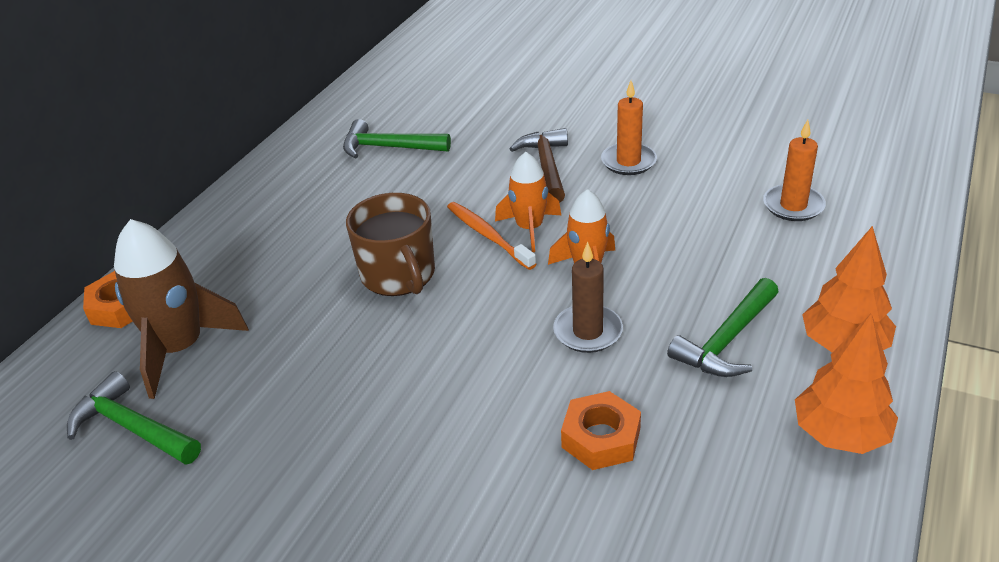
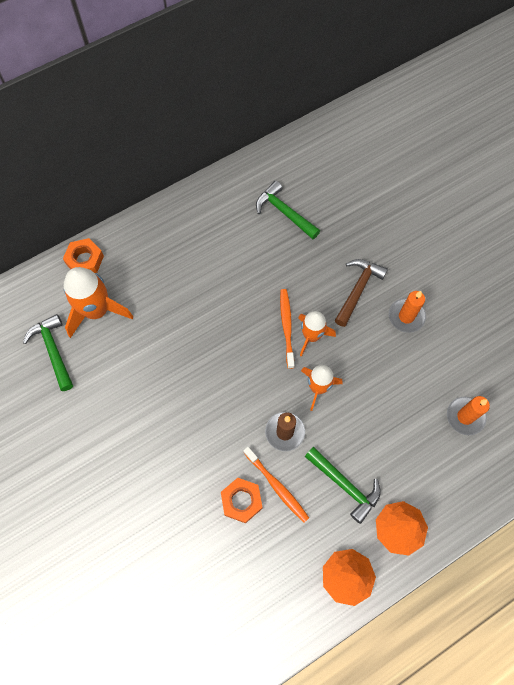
camera: 30 degrees right, 30 degrees up
brown rocket [114,219,249,399] -> orange rocket [64,267,133,338]
brown mug [346,193,435,296] -> none
green hammer [667,278,779,377] -> green hammer turned 120 degrees counterclockwise [305,447,381,524]
none -> orange toothbrush [243,447,309,523]

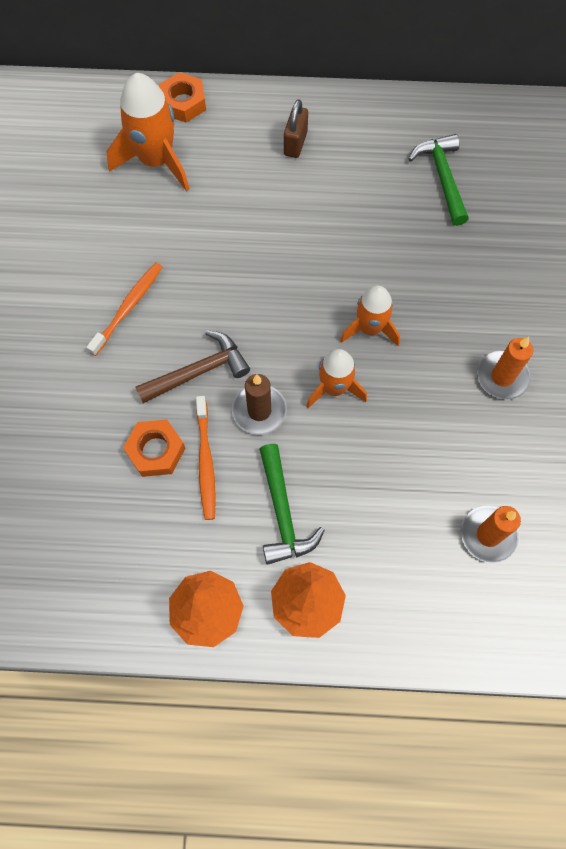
camera: 35 degrees right, 0 degrees up
green hammer [23,314,73,391] -> none
orange toothbrush [280,289,294,369] -> orange toothbrush moved to [86,262,162,356]
brown hammer [335,259,388,327] -> brown hammer moved to [135,330,250,403]
none -> brown padlock [284,99,308,158]

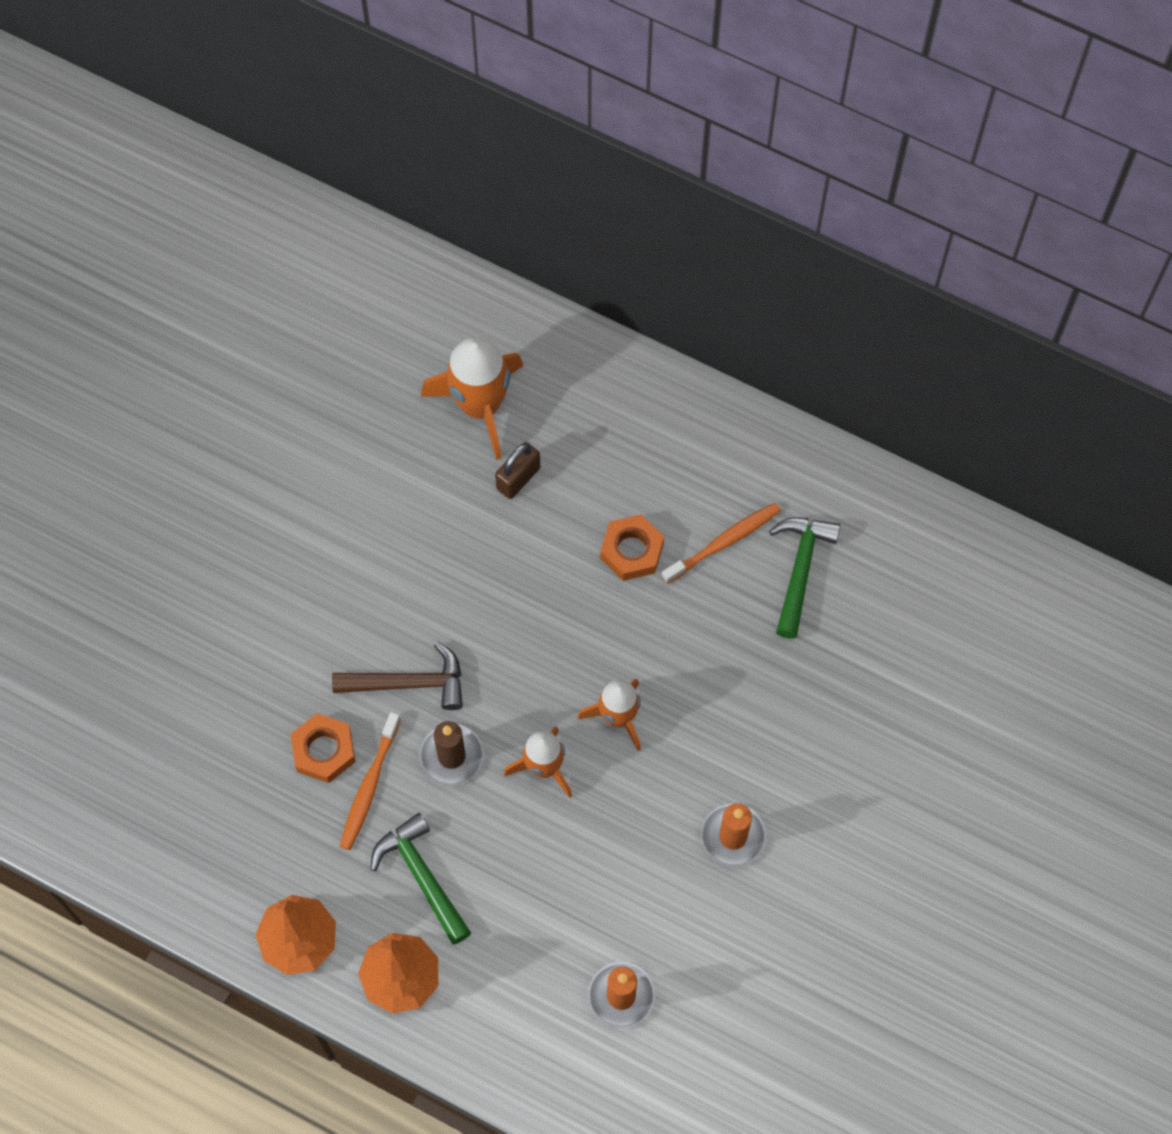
camera: 25 degrees right, 0 degrees up
orange toothbrush [86,262,162,356] -> orange toothbrush moved to [661,503,781,584]
orange nut [159,72,206,123] -> orange nut moved to [600,514,664,581]
green hammer [259,444,325,565] -> green hammer turned 135 degrees clockwise [370,813,471,945]
brown padlock [284,99,308,158] -> brown padlock moved to [495,442,540,499]

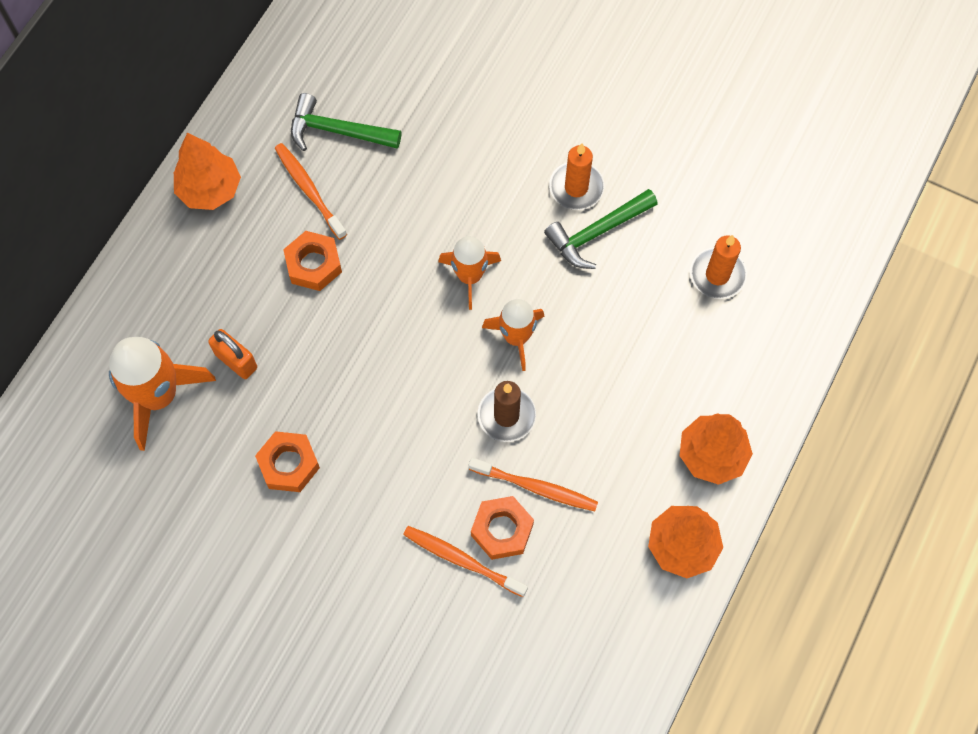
camera: 90 degrees left, 0 degrees up
brown hammer [332,642,463,710] -> none
green hammer [370,813,471,945] -> green hammer moved to [544,189,658,269]
brown padlock [495,442,540,499] -> orange padlock [208,329,257,379]
none -> orange tree [174,133,241,210]
none -> orange nut [255,431,320,492]
none -> orange toothbrush [403,526,528,597]

